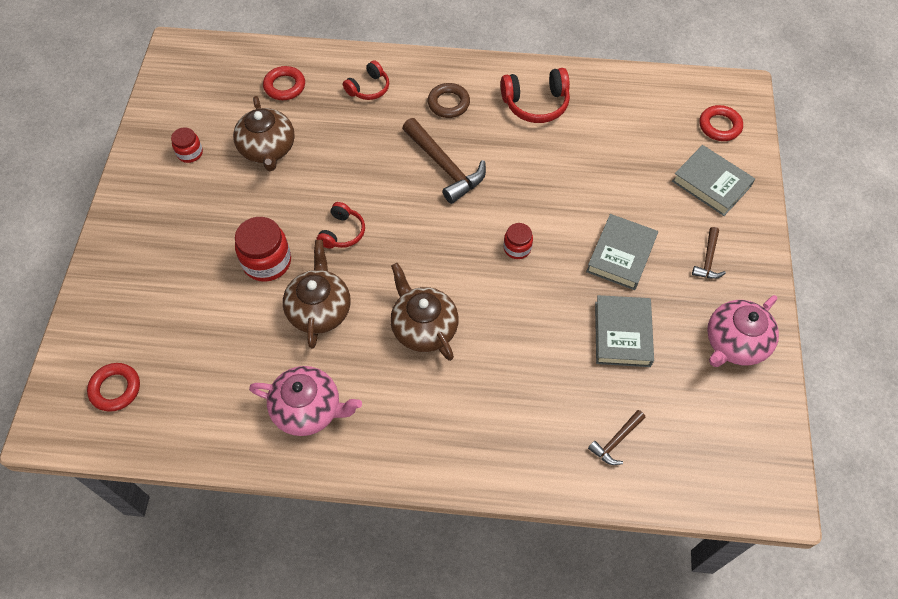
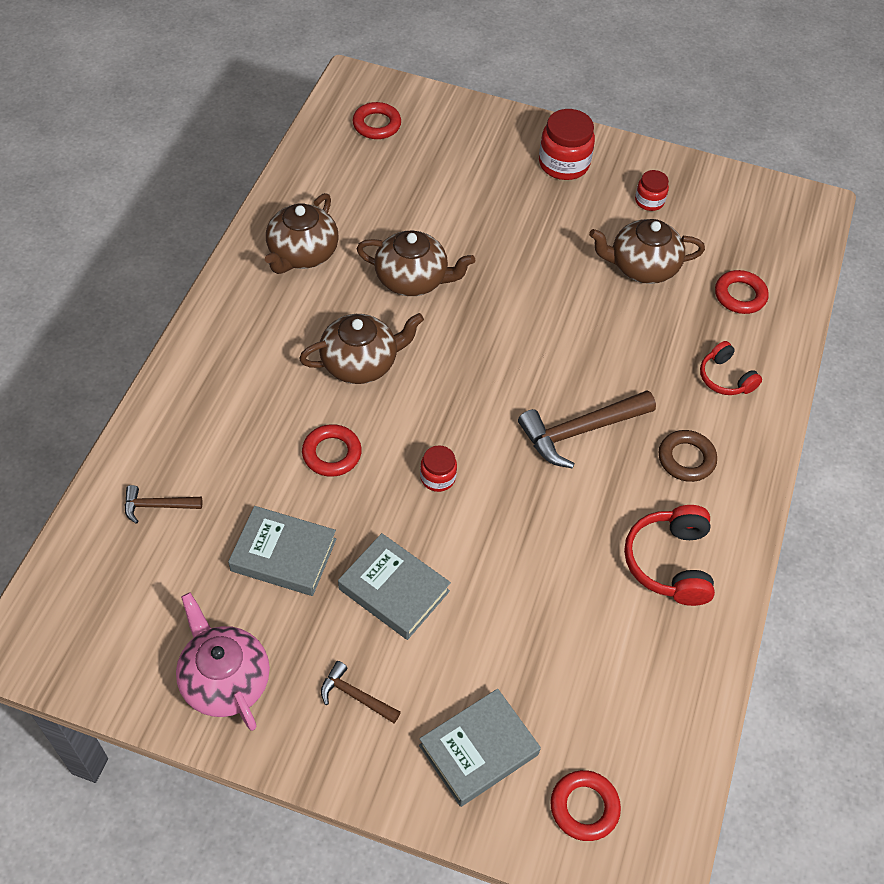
camera: 100 degrees right, 5 degrees down
red jar [235,217,291,282] -> red jar moved to [539,109,595,180]
pink teapot [249,366,362,436] -> brown teapot [265,193,339,274]
red headphones [317,202,365,249] -> none
brown hammer [588,410,645,465] -> brown hammer turned 60 degrees counterclockwise [125,485,202,524]
none -> red ring [302,424,362,477]

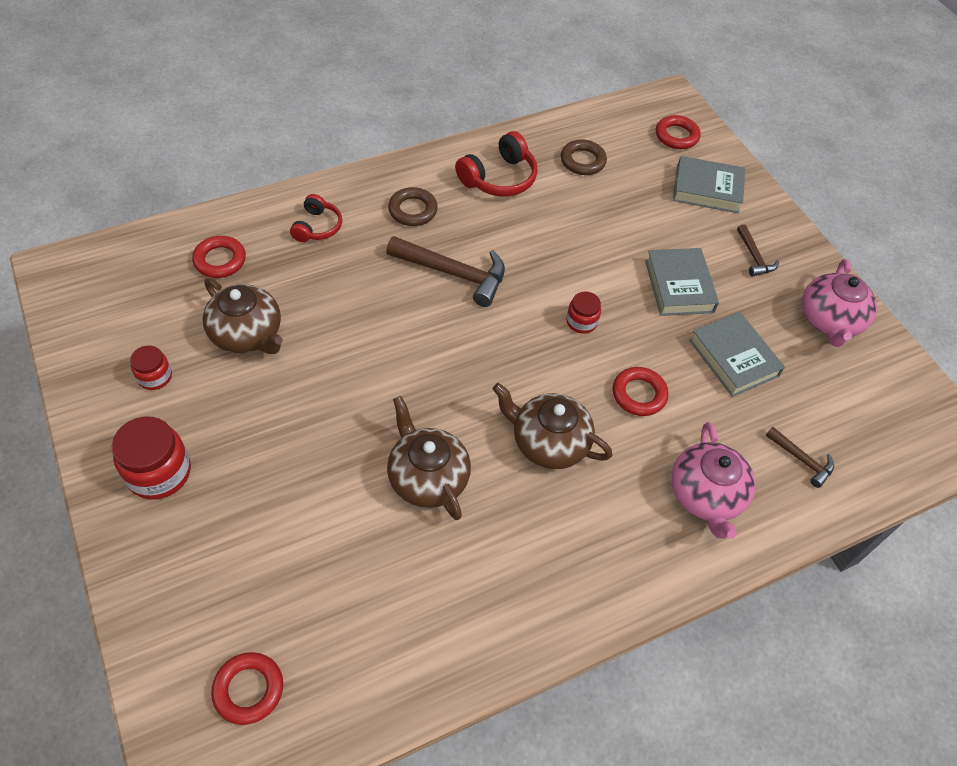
camera: 135 degrees left, 0 degrees up
brown teapot [265,193,339,274] -> none
none -> brown ring [561,140,607,175]
none -> pink teapot [671,422,755,539]

